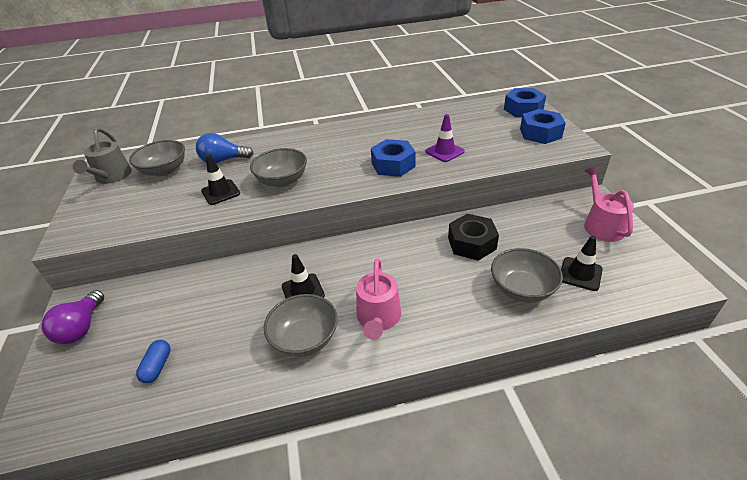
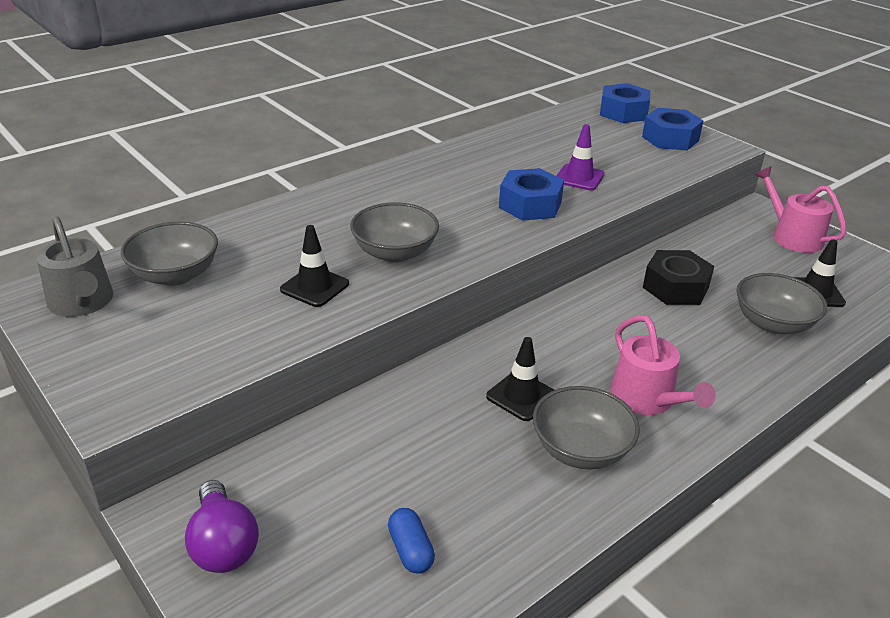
camera: 30 degrees left, 5 degrees down
blue light bulb [196,133,253,163] -> none

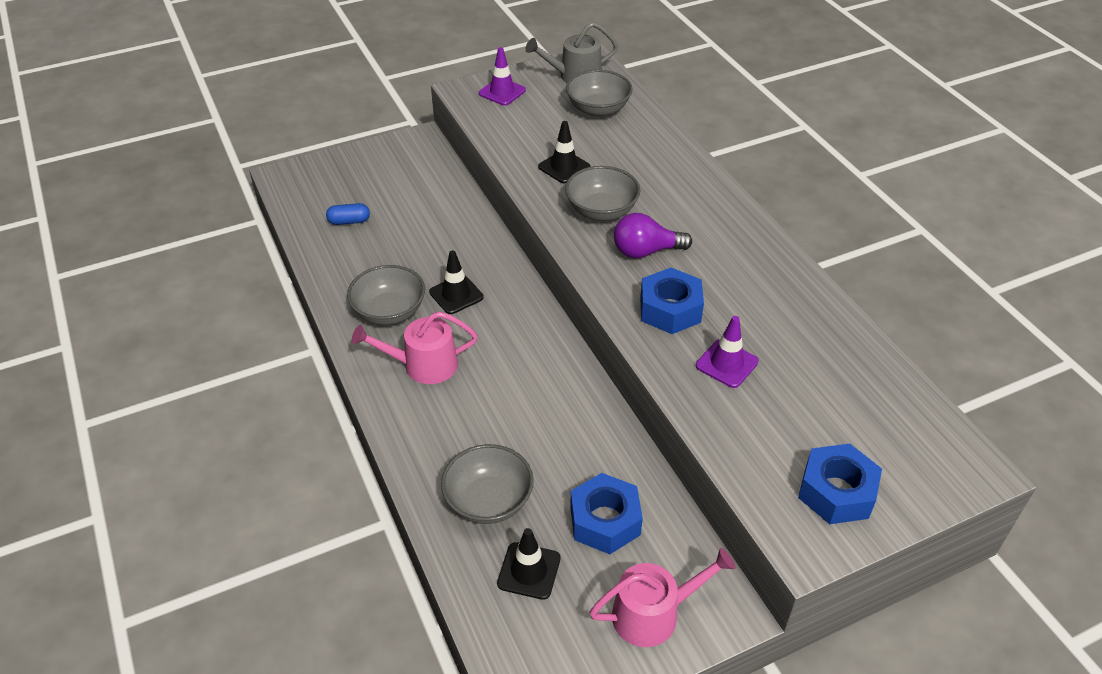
camera: 105 degrees right, 10 degrees up
purple light bulb [185,480,259,573] -> purple light bulb moved to [614,213,692,258]
blue nut [600,83,650,123] -> blue nut moved to [570,473,643,554]
black nut [643,250,714,305] -> none
none -> purple traffic cone [479,47,526,106]

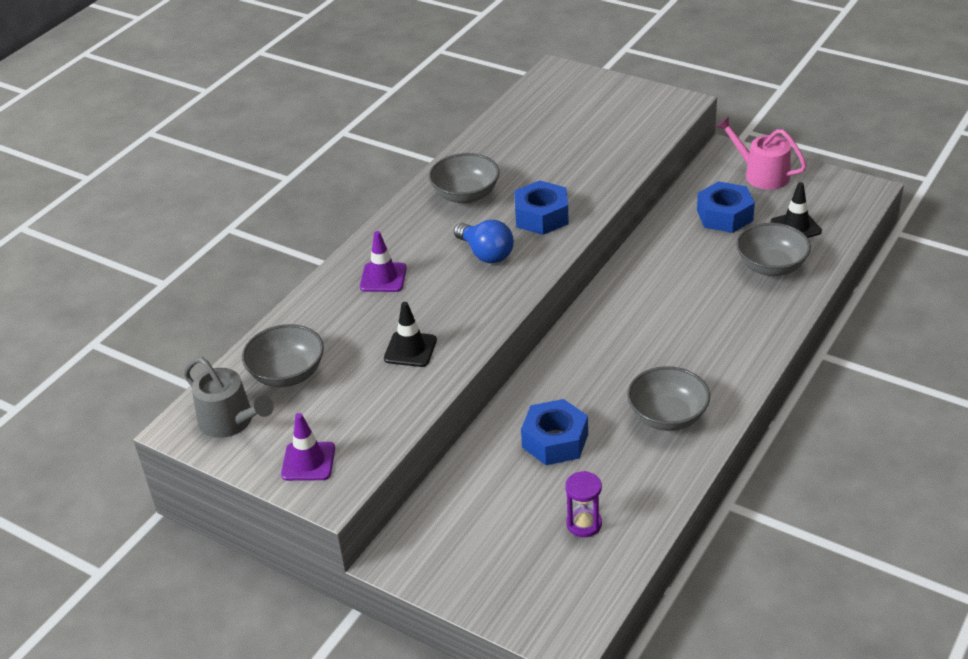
camera: 120 degrees left, 5 degrees down
blue capsule [326,203,370,225] -> purple hourglass [565,471,602,537]
pink watering can [352,312,478,384] -> none
black traffic cone [429,251,484,314] -> none
grey bowl [565,166,640,221] -> grey bowl moved to [429,153,500,204]
purple light bulb [614,213,692,258] -> blue light bulb [454,220,514,263]
purple traffic cone [696,316,759,388] -> purple traffic cone moved to [360,231,407,292]
blue nut [798,443,882,524] -> blue nut moved to [521,399,588,465]

